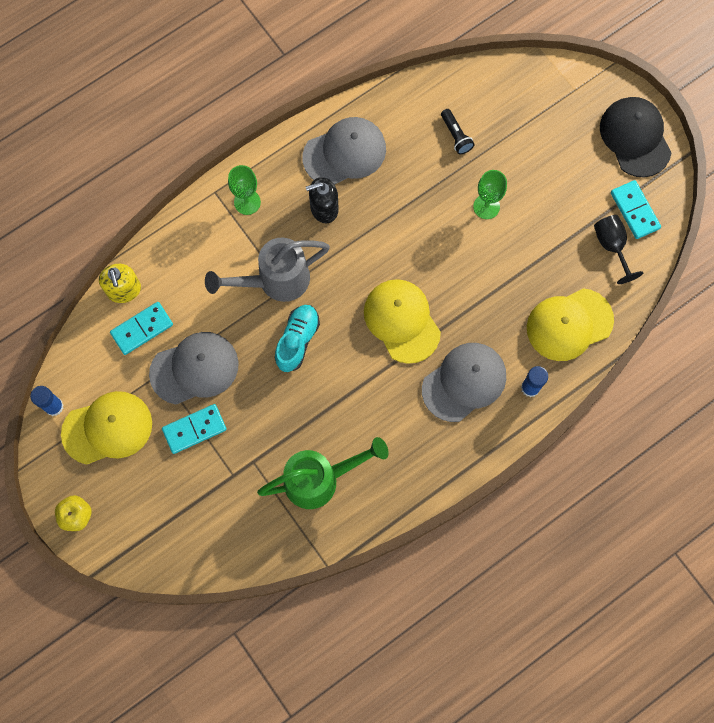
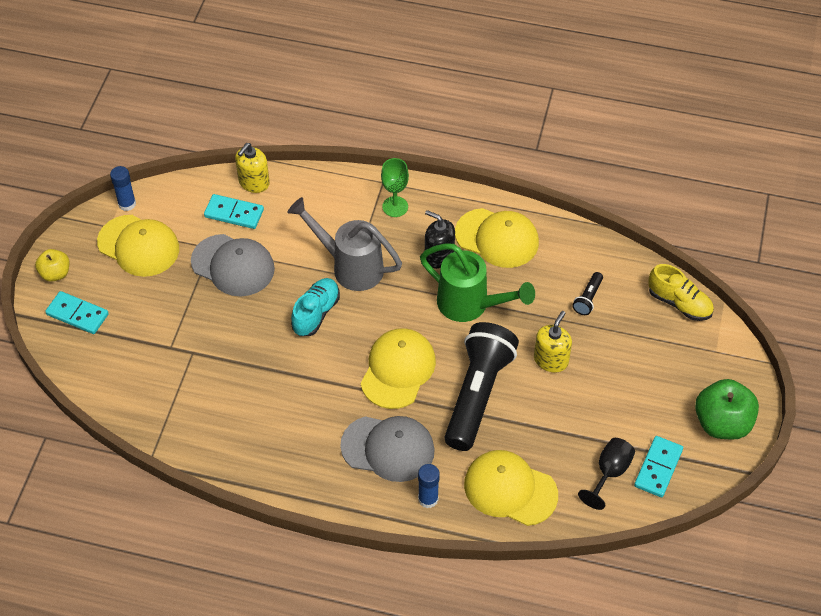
camera: 50 degrees right, 20 degrees down
turquoise domino [162,404,227,454] -> turquoise domino moved to [45,291,109,334]
green watering can [257,437,389,509] -> green watering can moved to [420,243,535,322]
turquoise shoe [274,305,320,372] -> turquoise shoe turned 45 degrees counterclockwise [291,278,340,336]
grey cap [302,117,386,185] -> yellow cap [455,208,539,268]
green goblet [473,170,507,219] -> yellow soap dispenser [534,311,572,372]
black cap [600,97,671,177] -> green apple [695,379,759,440]
none -> black flashlight [444,322,519,451]
none -> yellow shoe [648,264,714,321]

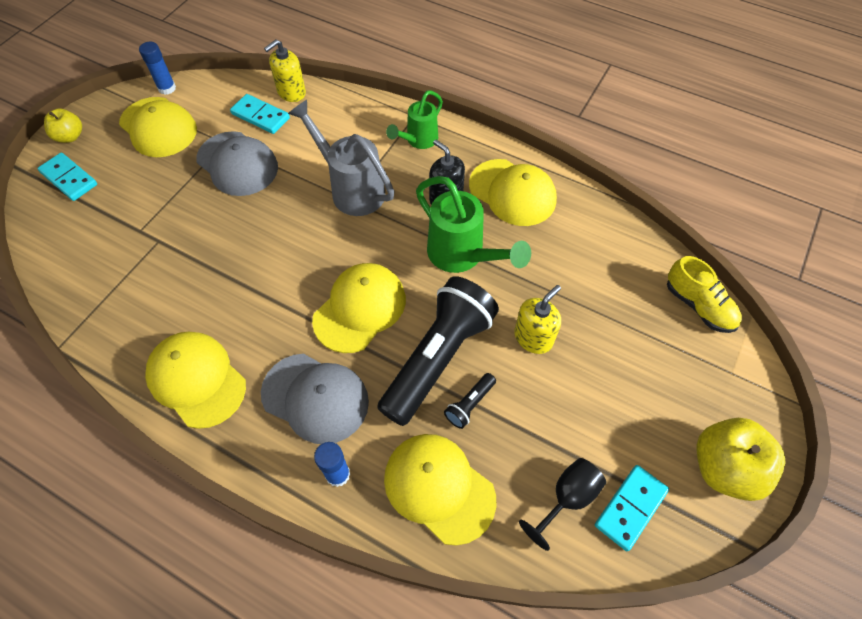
camera: 15 degrees right, 5 degrees up
turquoise shoe [291,278,340,336] -> none
green goblet [381,158,409,217] -> green watering can [386,90,443,149]
black flashlight [572,272,603,315] -> black flashlight moved to [444,373,496,429]
green apple [695,379,759,440] -> yellow apple [696,418,786,501]
none -> yellow cap [145,332,246,429]

